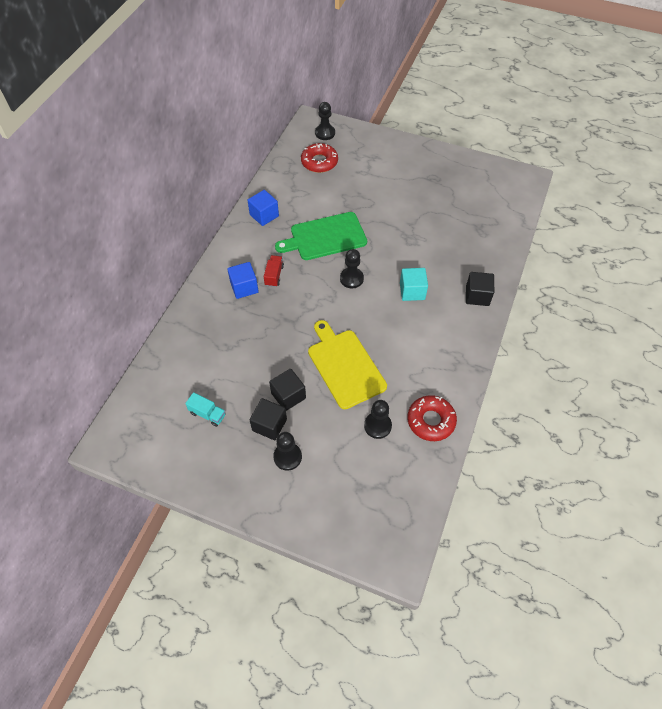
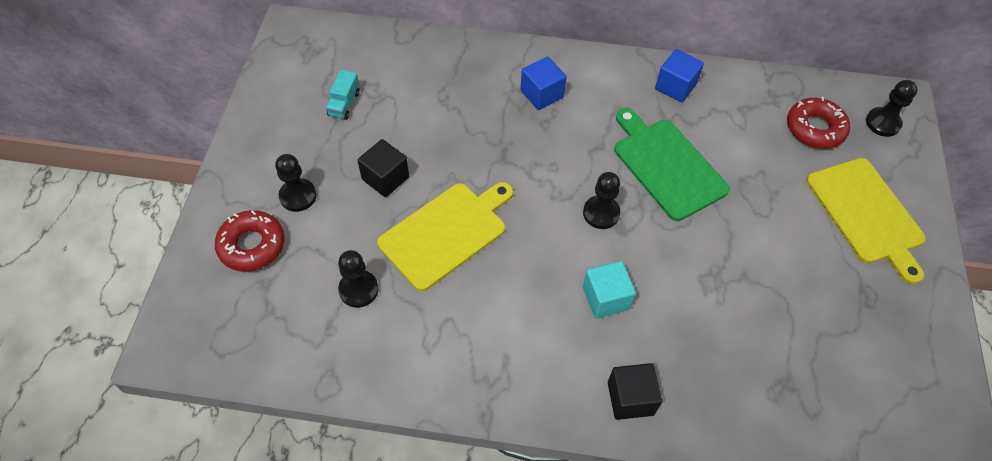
camera: 75 degrees right, 0 degrees up
black cube [250,398,287,440] -> none
red truck [264,255,284,287] -> none
red donut [407,395,457,441] -> red donut moved to [215,210,285,272]
none -> yellow cutting board [806,158,926,285]

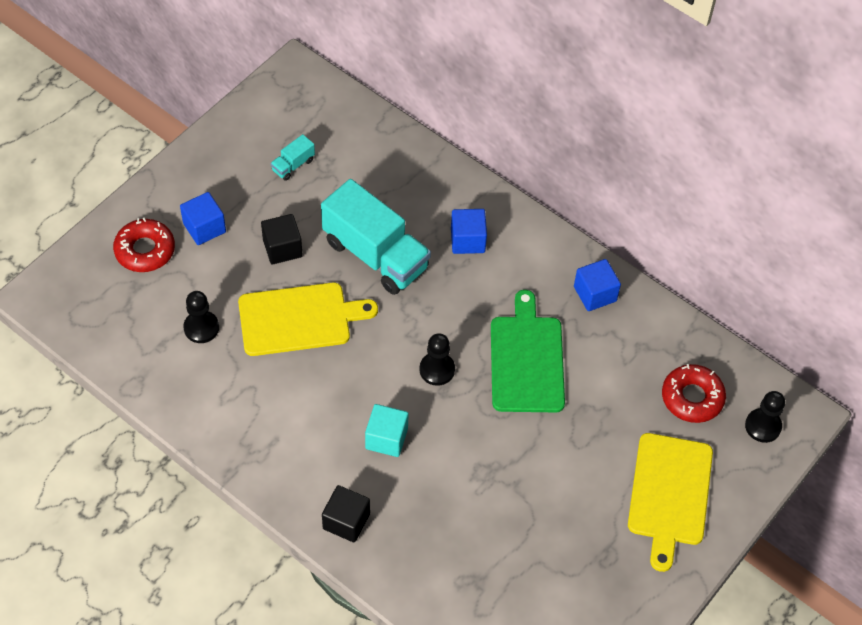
camera: 30 degrees right, 0 degrees up
black pawn [275,154,317,212] -> blue cube [180,192,226,245]
none -> turquoise truck [321,179,431,295]

